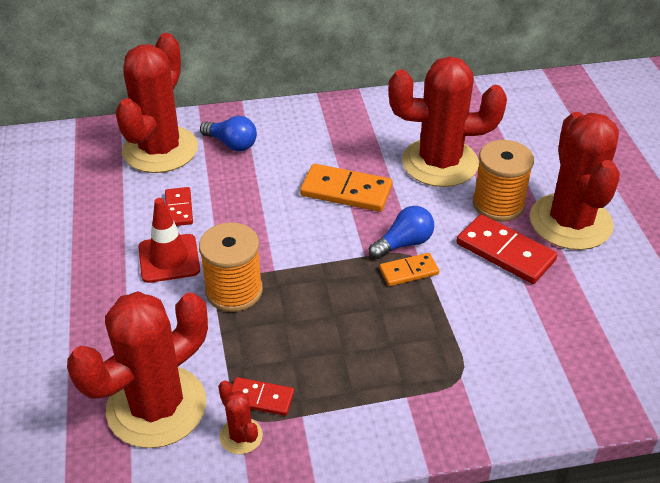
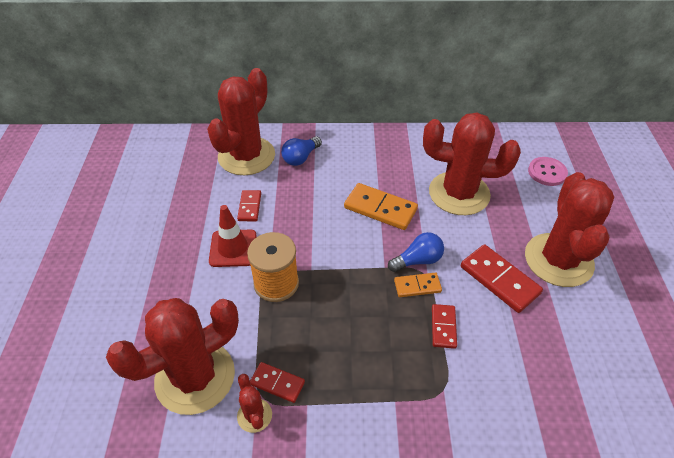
camera: 10 degrees right, 5 degrees up
blue light bulb [200,116,257,151] -> blue light bulb turned 90 degrees clockwise [281,136,322,166]
orange spool [473,140,534,222] -> none
none -> red domino [432,304,457,349]
none -> pink button [528,157,568,186]

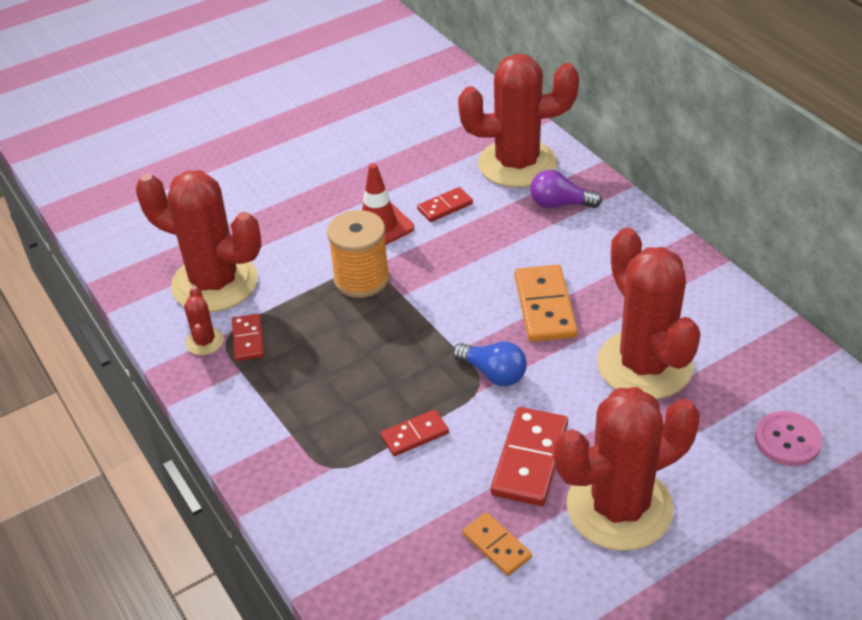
camera: 60 degrees right, 5 degrees down
red cactus [237,374,272,433] -> red cactus turned 45 degrees counterclockwise [184,286,224,355]
blue light bulb [281,136,322,166] -> purple light bulb [530,170,602,208]
orange domino [394,273,442,297] -> orange domino moved to [463,512,532,576]

